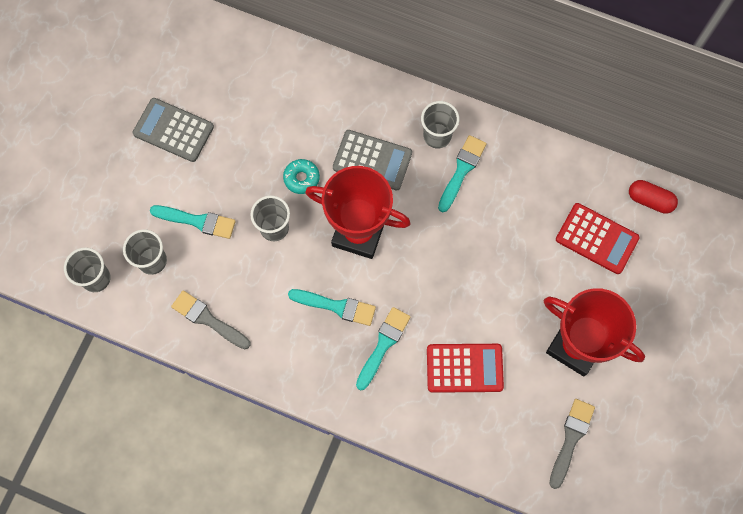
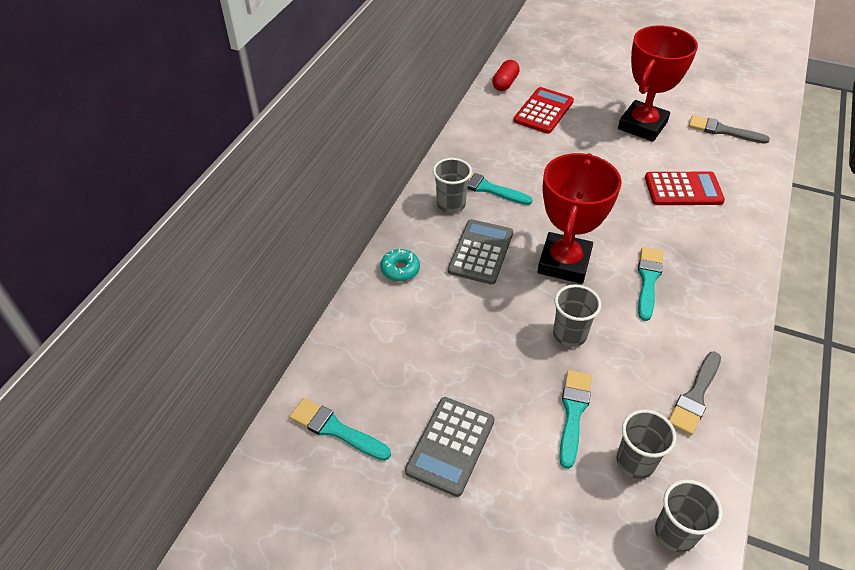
camera: 90 degrees left, 25 degrees down
turquoise donut [283,159,320,194] -> turquoise donut moved to [380,249,420,281]
turquoise brush [356,307,411,390] -> turquoise brush moved to [289,398,391,461]
red calculator [427,344,504,393] -> red calculator turned 90 degrees clockwise [645,172,725,205]

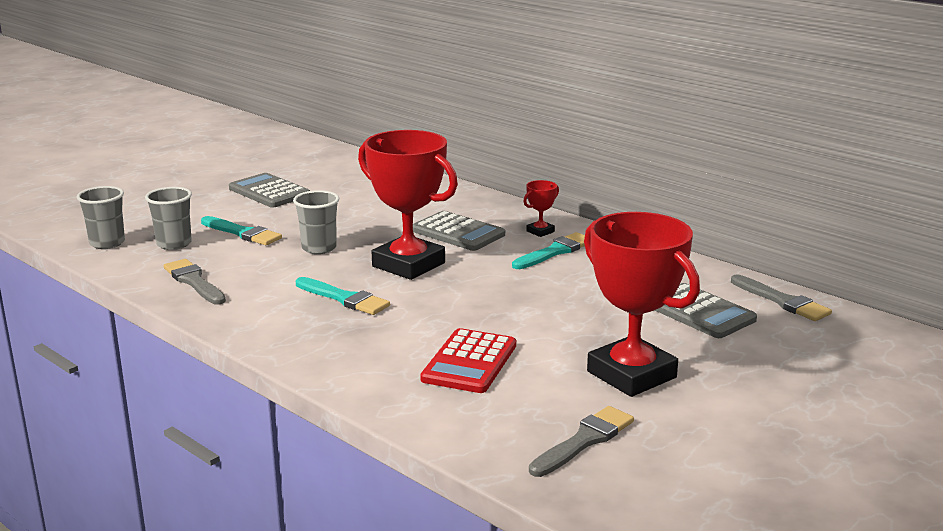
camera: 110 degrees right, 25 degrees down
turquoise brush [289,398,391,461] -> none
turquoise donut [380,249,420,281] -> none
grey cup [433,158,472,213] -> red trophy [523,180,559,237]
red capsule [492,60,520,91] -> grey brush [731,275,832,321]
red calculator [513,87,574,134] -> grey calculator [655,283,757,338]

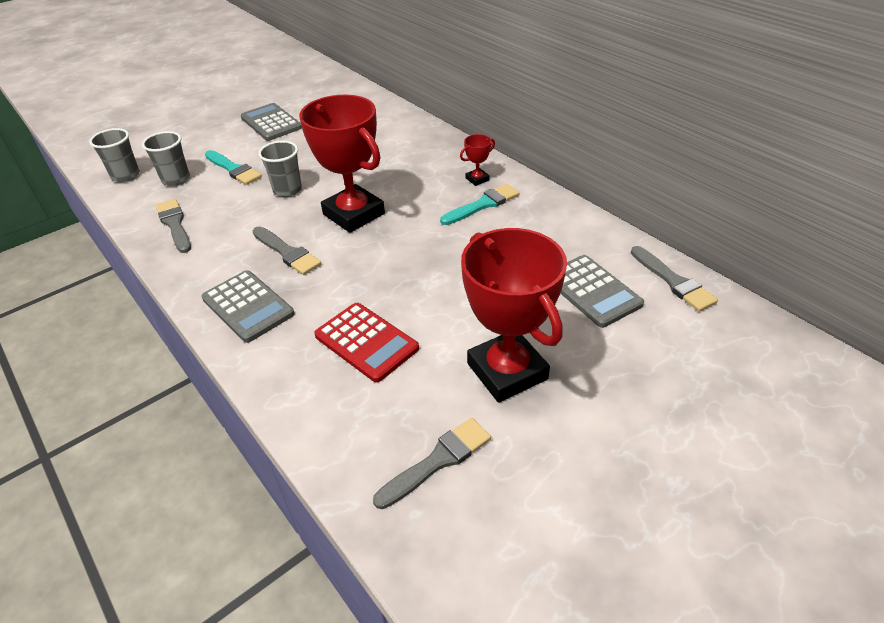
camera: 10 degrees right, 20 degrees up
turquoise brush [296,277,390,315] -> grey brush [253,226,321,275]
grey calculator [413,211,505,251] -> grey calculator moved to [201,270,294,343]
red calculator [420,328,516,393] -> red calculator turned 75 degrees counterclockwise [314,303,419,382]

